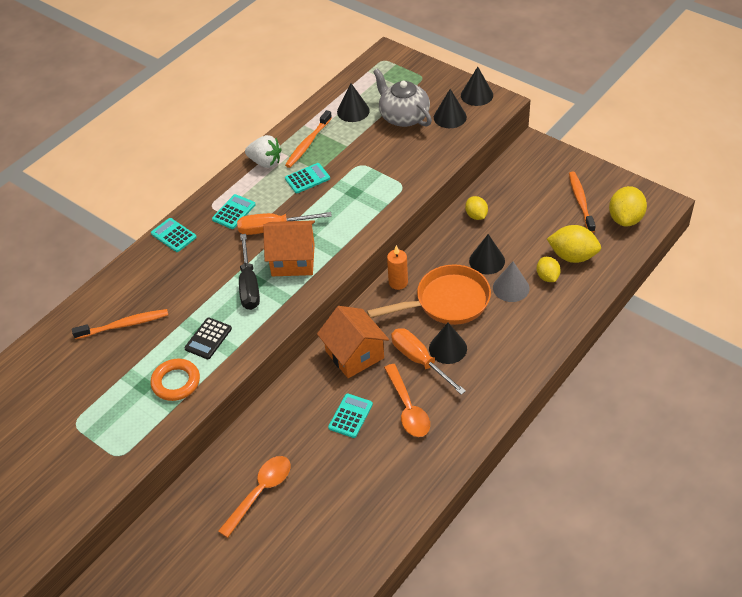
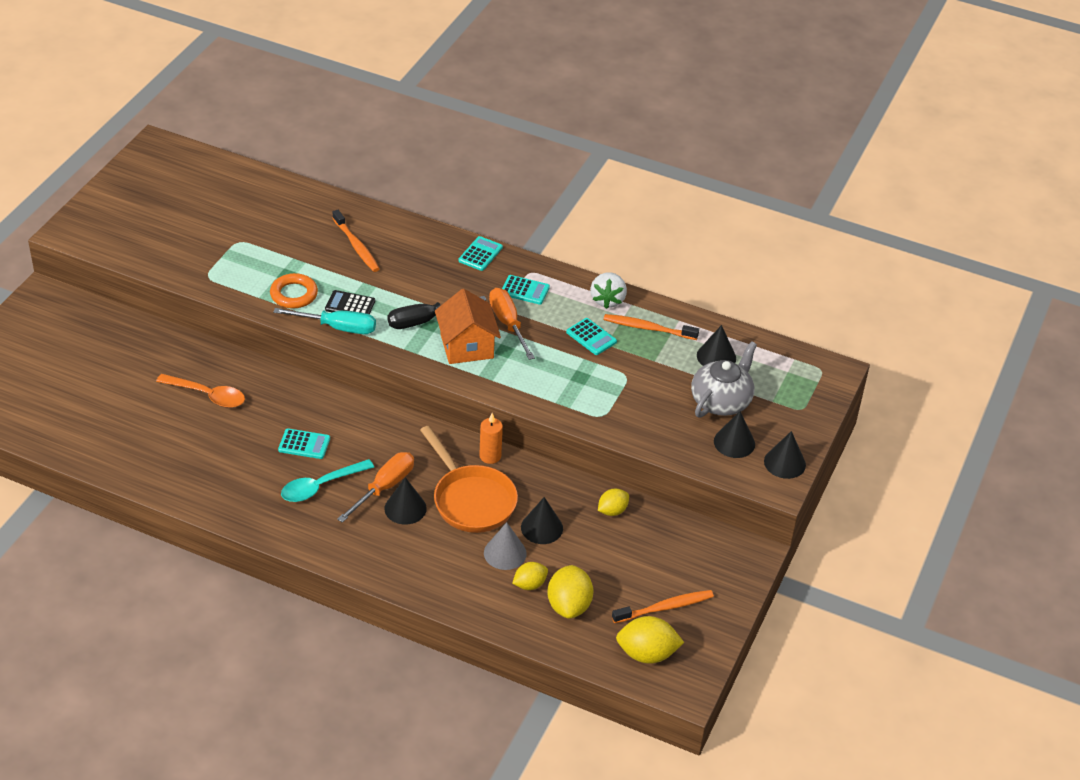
camera: 70 degrees right, 5 degrees down
orange house [317,306,389,378] -> none
orange spoon [384,364,430,437] -> turquoise spoon [281,459,374,502]
none -> turquoise screwdriver [273,308,376,334]

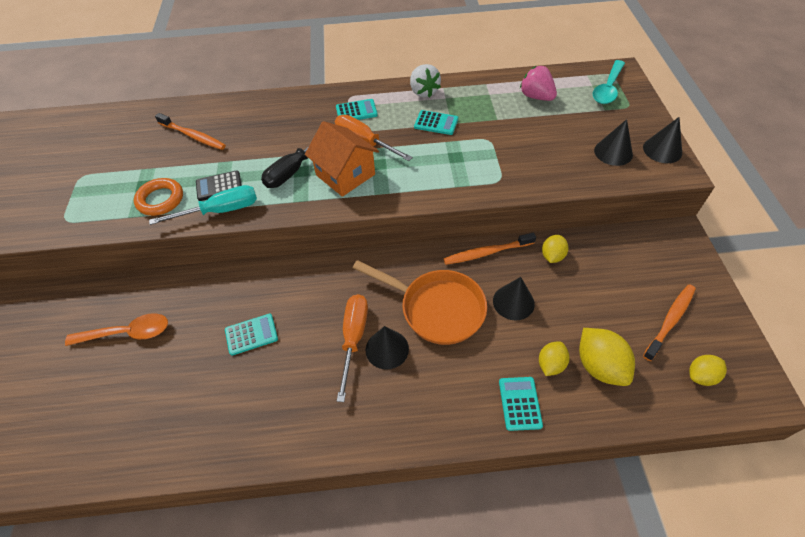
camera: 25 degrees left, 10 degrees up
turquoise spoon [281,459,374,502] -> turquoise spoon moved to [592,60,625,104]
turquoise calculator [458,236,503,271] -> turquoise calculator moved to [499,377,543,431]
orange candle [479,413,503,464] -> none
grey cone [484,522,527,570] -> none
orange toothbrush [603,314,699,340] -> orange toothbrush moved to [443,233,536,265]
yellow lemon [616,616,684,664] -> yellow lemon [689,355,727,386], size x0.61
grey teapot [691,341,757,418] -> none
black cone [697,325,736,366] -> pink strawberry [520,66,557,101]

